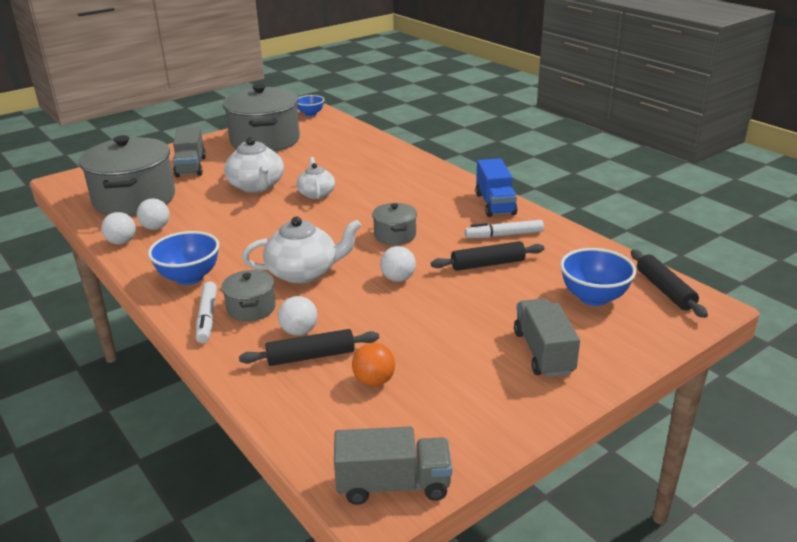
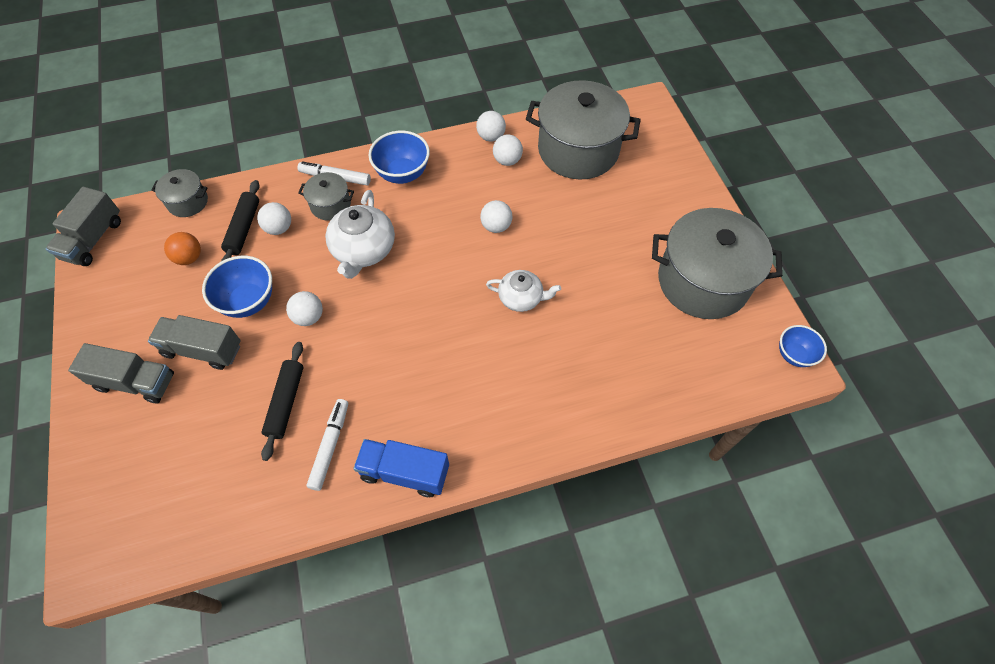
camera: 110 degrees right, 30 degrees up
grey truck [173,126,206,177] -> grey truck moved to [148,315,241,370]
white teapot [224,137,284,193] -> none
grey pot [372,203,417,245] -> grey pot moved to [151,169,208,217]
blue bowl [560,248,636,306] -> blue bowl moved to [202,256,272,318]
black rolling pin [631,250,708,318] -> none
none -> white ball [480,200,512,233]

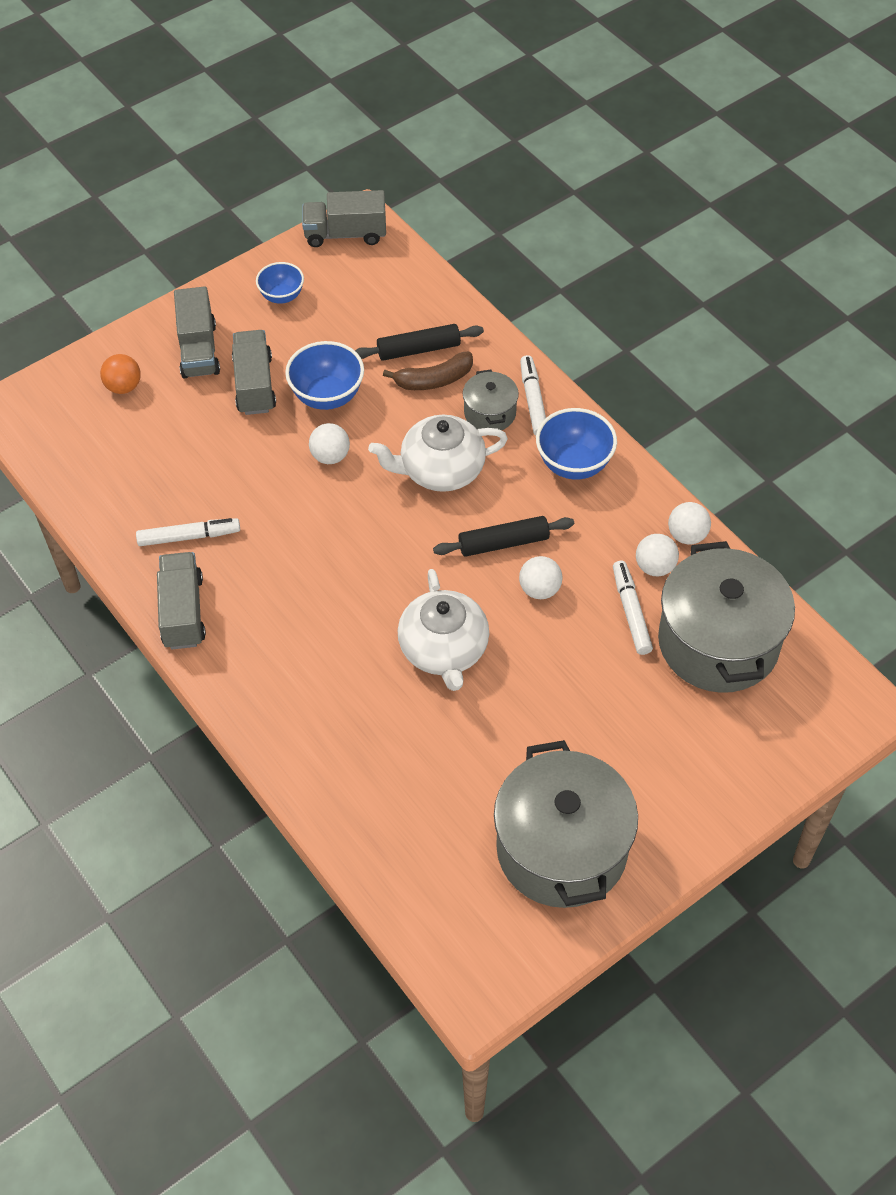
camera: 70 degrees right, 5 degrees down
grey pot [151,169,208,217] -> none
orange ball [164,232,201,265] -> orange ball moved to [100,354,141,394]
white ball [257,202,291,235] -> brown banana [383,352,473,390]
black rolling pin [261,342,303,461] -> black rolling pin moved to [433,516,574,557]
blue truck [354,439,449,497] -> grey truck [157,552,206,649]
white teapot [486,270,561,312] -> white teapot [398,569,489,691], size x1.56
blue bowl [779,325,827,367] -> blue bowl moved to [256,262,304,304]
none -> white marker [613,561,653,655]

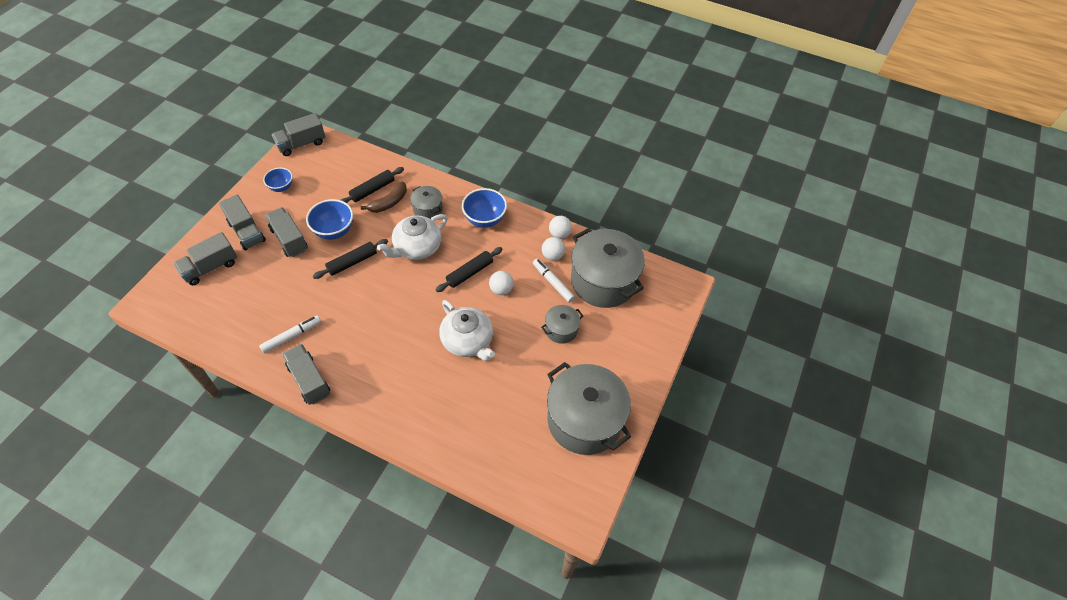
camera: 30 degrees left, 0 degrees up
orange ball [100,354,141,394] -> grey truck [173,232,237,285]
white ball [309,423,350,464] -> black rolling pin [313,239,388,279]
white marker [520,355,546,436] -> none
none -> grey pot [541,305,583,344]

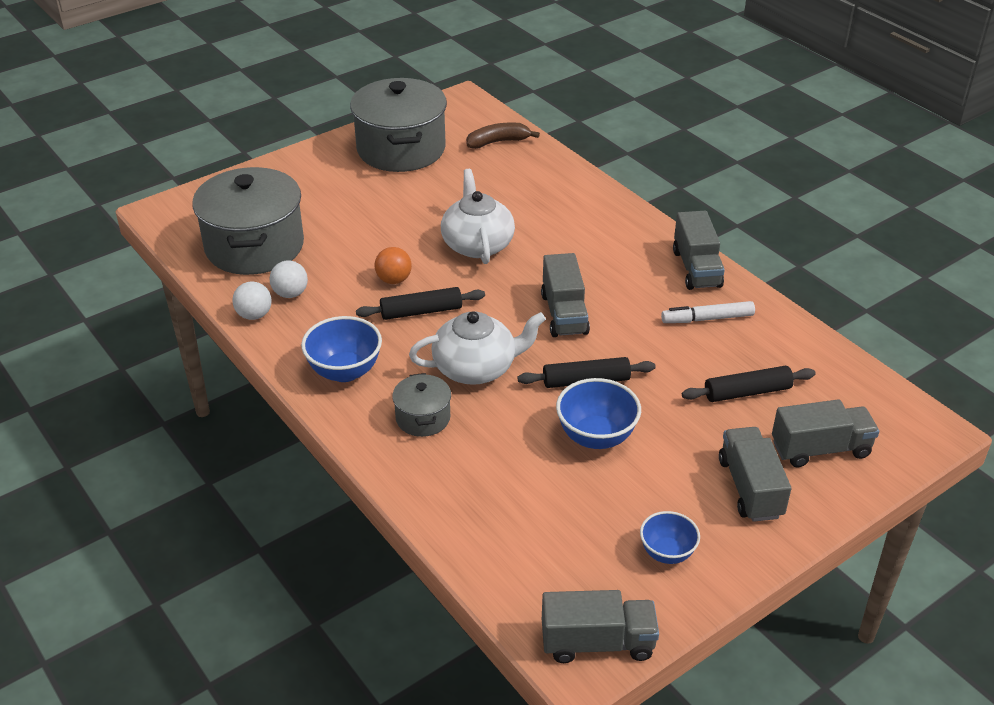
camera: 150 degrees left, 15 degrees down
grey truck [265,207,308,257] -> grey truck moved to [541,253,590,337]
black rolling pin [341,167,404,203] -> black rolling pin moved to [682,366,816,402]
brown banana [361,182,407,213] -> brown banana moved to [466,122,540,149]
white ball [489,271,514,295] -> orange ball [375,247,412,284]
white marker [533,258,575,303] -> none
grey pot [541,305,583,344] -> none

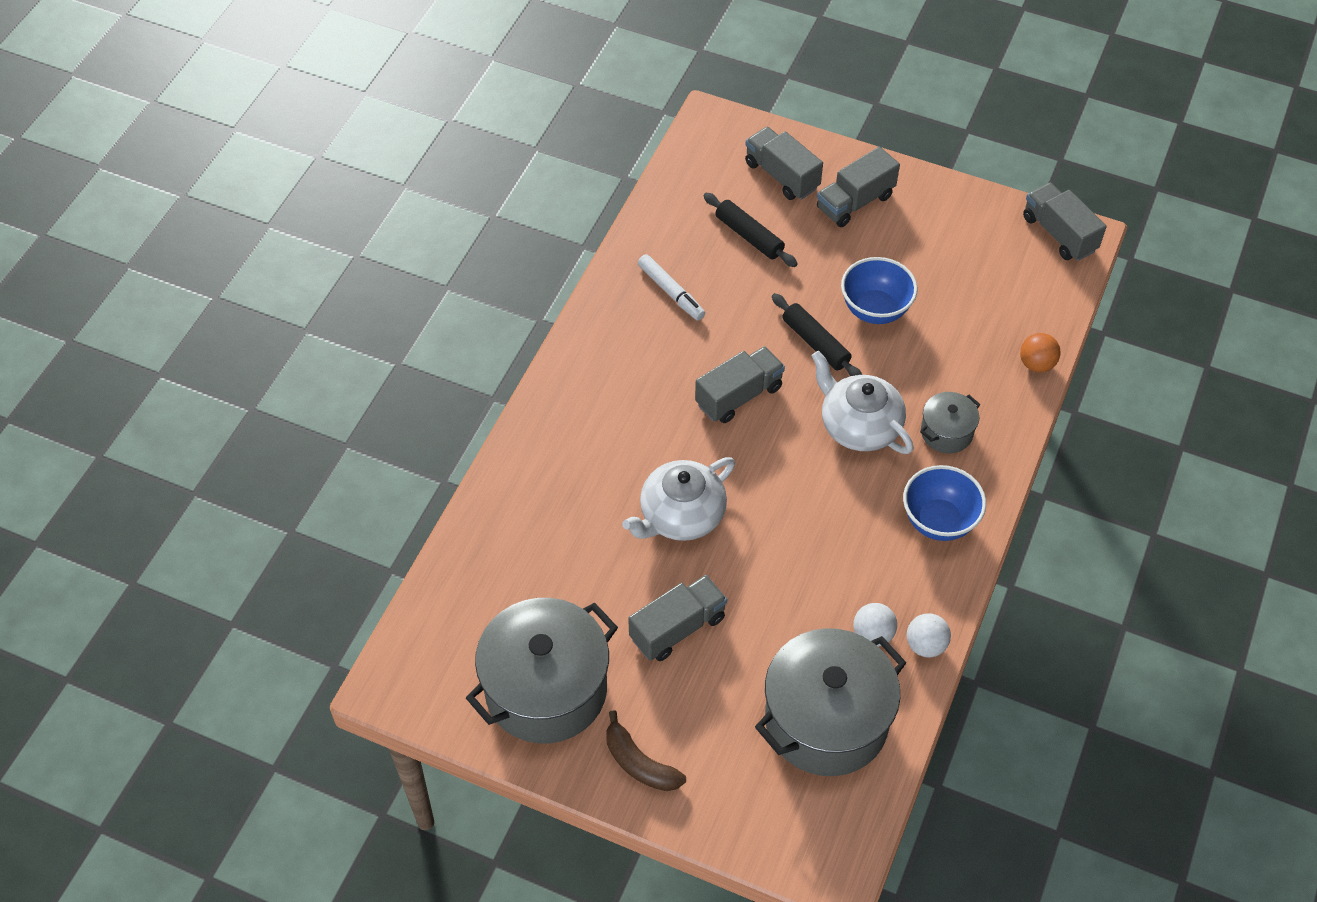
camera: 120 degrees left, 15 degrees up
black rolling pin [356,287,485,320] -> none
orange ball [375,247,412,284] -> orange ball moved to [1020,333,1061,372]
brown banana [466,122,540,149] -> brown banana moved to [606,710,686,791]
blue bowl [640,511,700,564] -> none
grey truck [673,211,725,290] -> grey truck moved to [628,575,727,661]

